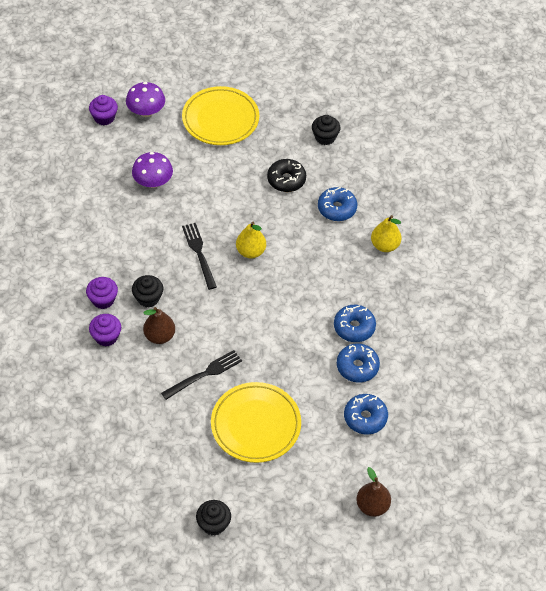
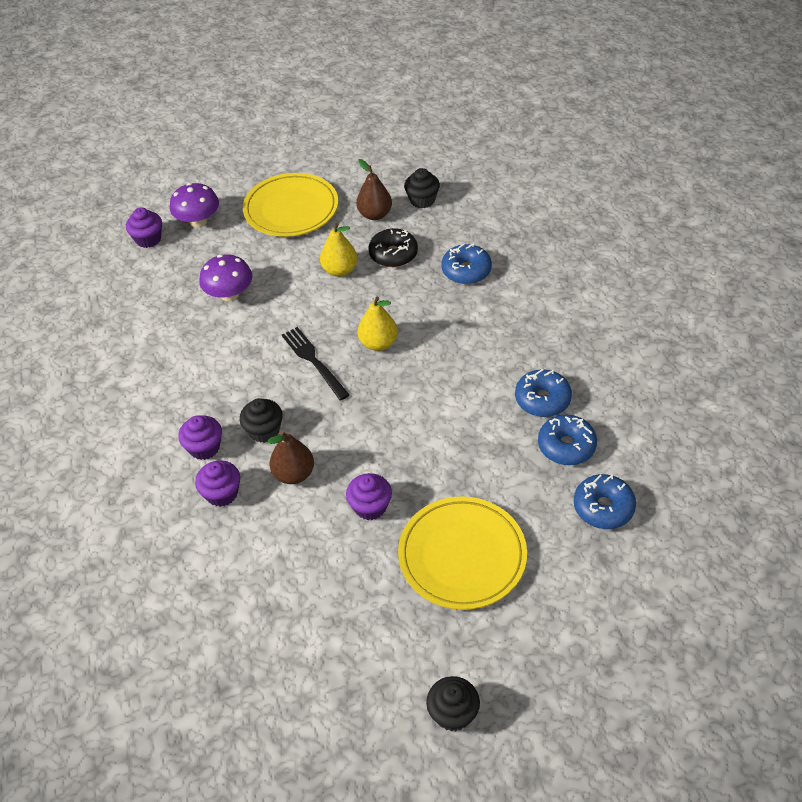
camera: 10 degrees left, 5 degrees down
black fork [161,350,242,400] -> purple cupcake [346,473,392,520]
brown pear [356,467,391,517] -> brown pear moved to [356,159,392,220]
yellow pear [371,215,401,252] -> yellow pear moved to [320,223,358,277]

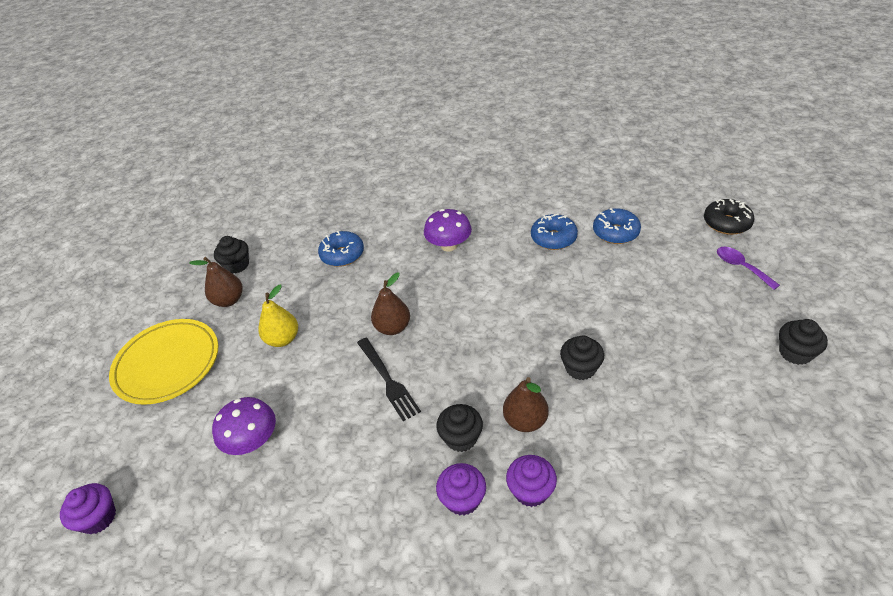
camera: 70 degrees left, 5 degrees down
purple mushroom [170,183,219,227] -> purple mushroom moved to [424,209,472,252]
black fork [282,327,350,401] -> black fork turned 105 degrees counterclockwise [357,338,421,421]
purple cupcake [346,473,392,520] -> black cupcake [560,335,604,380]
yellow pear [358,297,398,351] -> brown pear [371,273,410,335]
black donut [368,228,418,267] -> black donut moved to [704,199,755,235]
yellow plate [398,496,527,610] -> none
blue donut [515,369,572,417] -> none
none -> purple spoon [717,247,780,290]

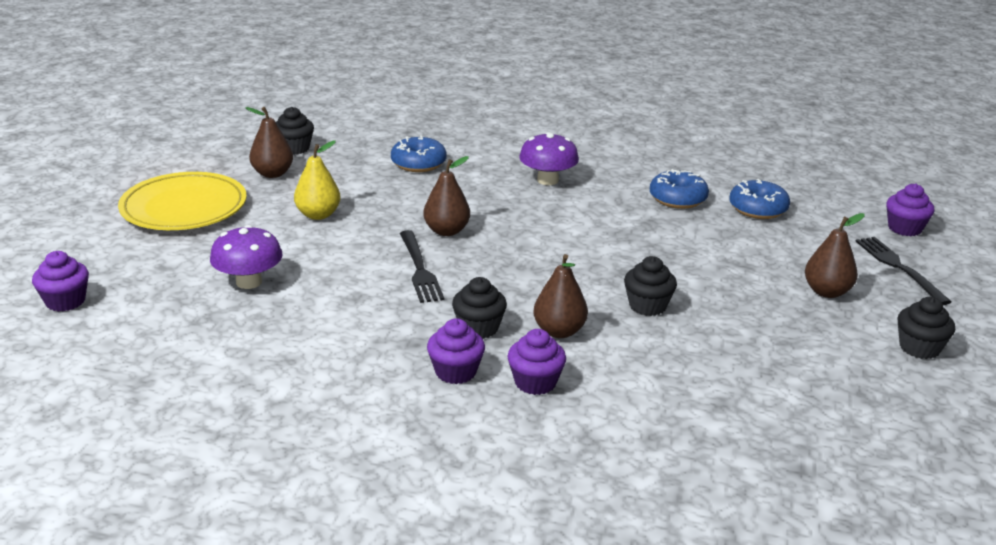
camera: 10 degrees right, 15 degrees down
black donut [704,199,755,235] -> purple cupcake [886,184,935,236]
purple spoon [717,247,780,290] -> black fork [856,237,951,305]
none -> brown pear [805,213,865,298]

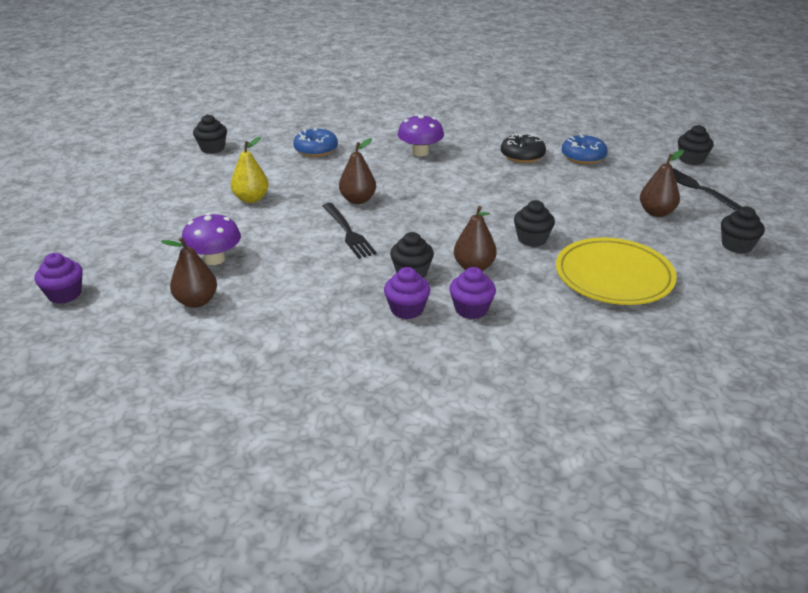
camera: 10 degrees left, 5 degrees up
yellow plate [118,172,247,230] -> yellow plate moved to [556,238,677,305]
brown pear [245,107,293,178] -> brown pear moved to [161,237,217,308]
blue donut [650,169,709,209] -> black donut [501,133,546,163]
purple cupcake [886,184,935,236] -> black cupcake [678,125,714,165]

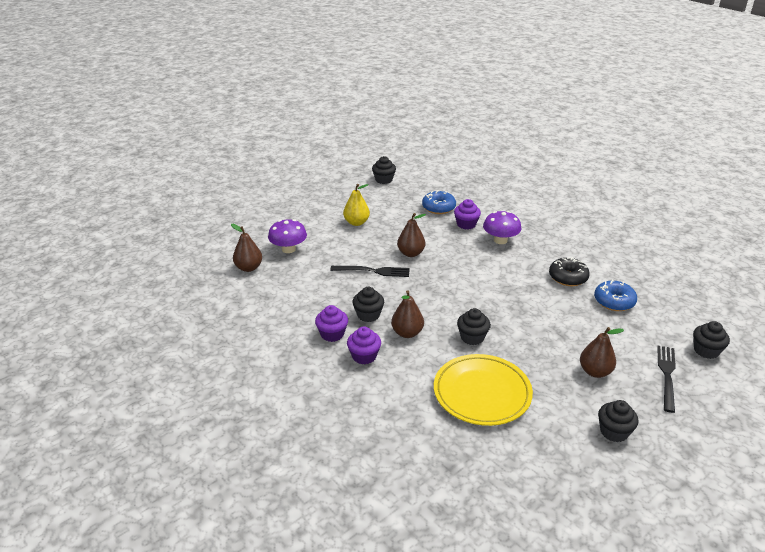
camera: 45 degrees right, 0 degrees up
purple cupcake [35,253,83,304] -> purple cupcake moved to [454,199,481,230]
black fork [323,203,377,259] -> black fork turned 105 degrees counterclockwise [330,266,410,277]

